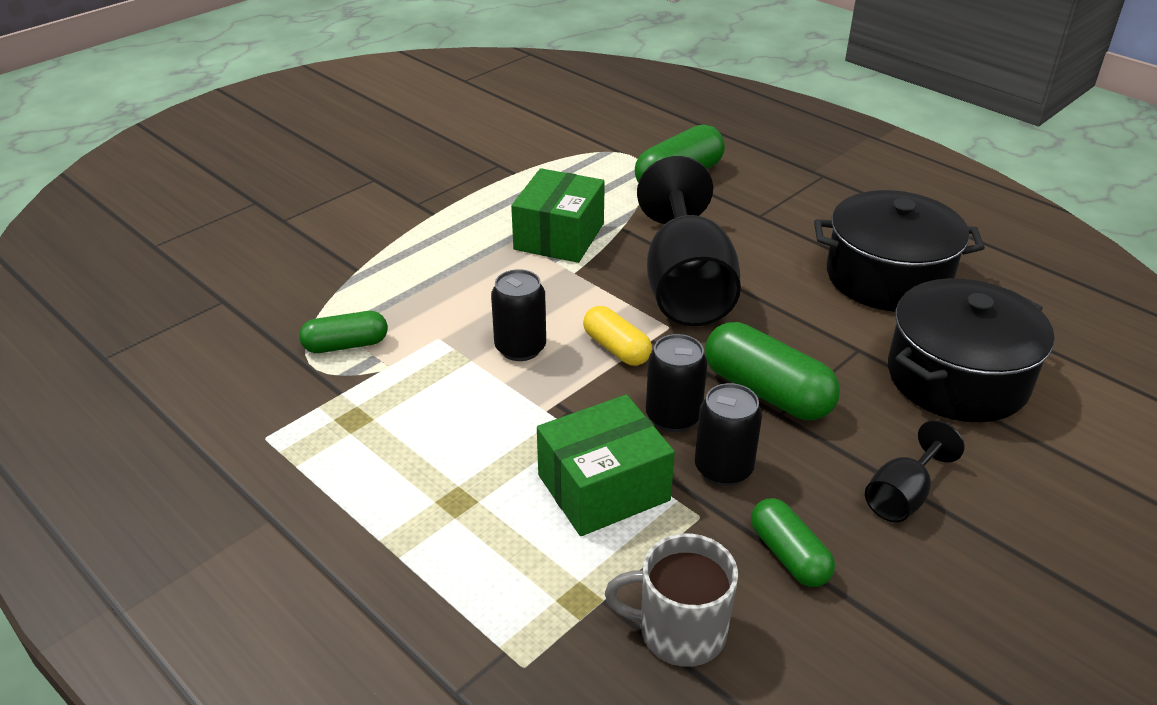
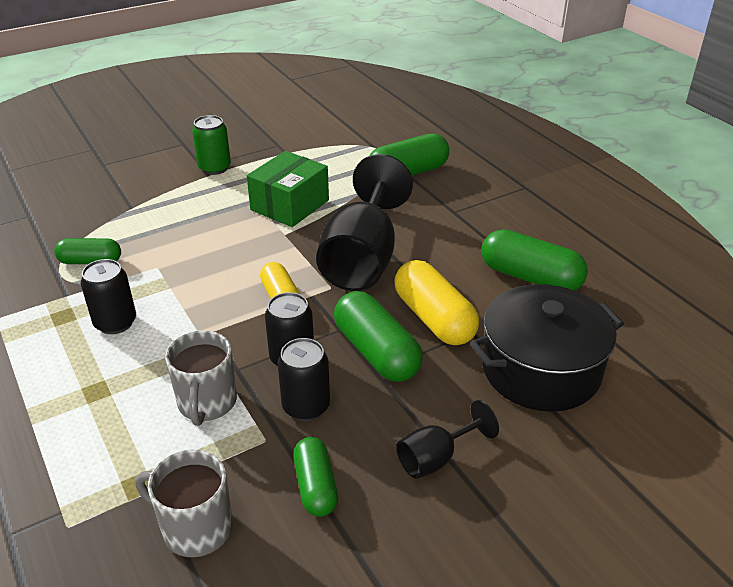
camera: 15 degrees right, 0 degrees up
black can [491,269,546,361] -> black can moved to [81,259,136,334]
green box [537,395,675,536] -> grey mug [165,330,237,426]
black pot [814,190,985,312] -> green capsule [482,229,588,290]
none -> green can [192,115,231,175]
none -> yellow capsule [394,260,479,345]

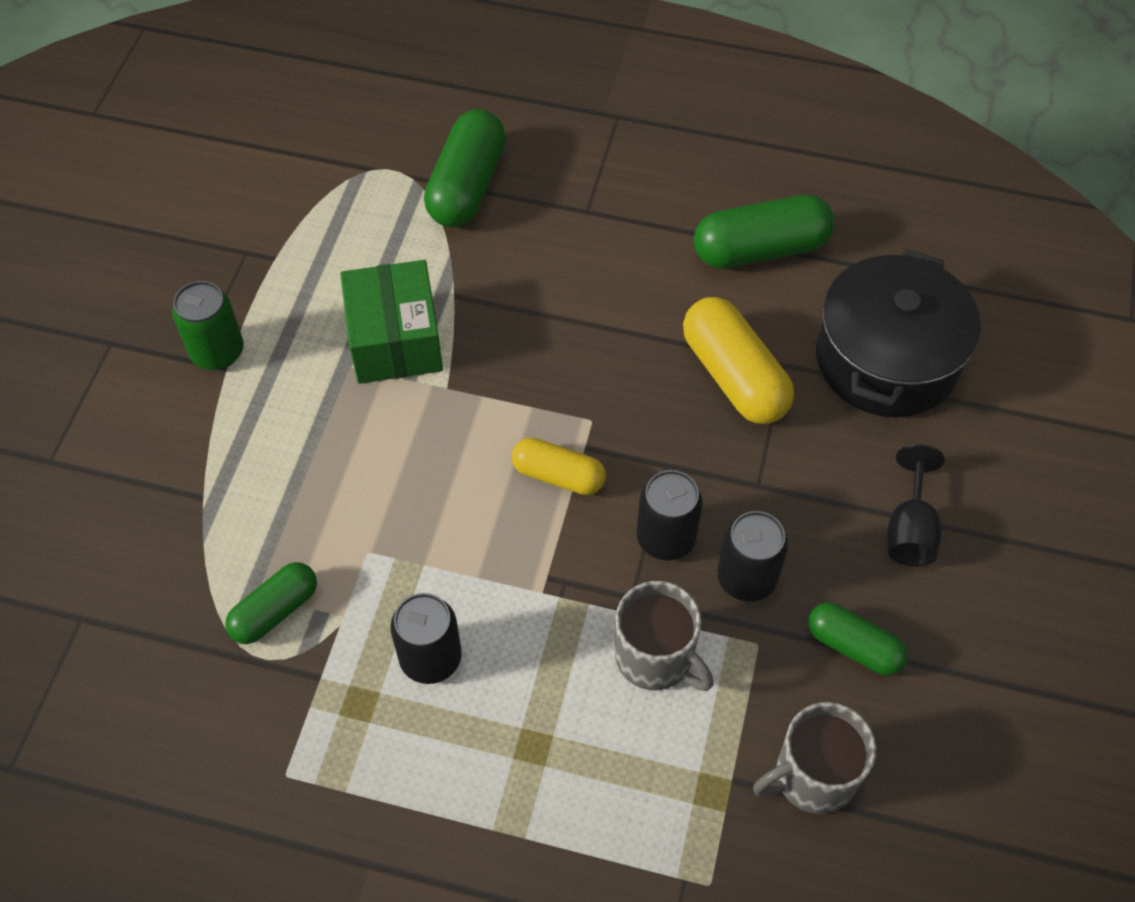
camera: 45 degrees left, 20 degrees up
black goblet [316,154,413,291] -> none
green capsule [334,291,423,382] -> none
yellow capsule [394,260,479,345] -> yellow capsule turned 45 degrees clockwise [683,297,794,424]

